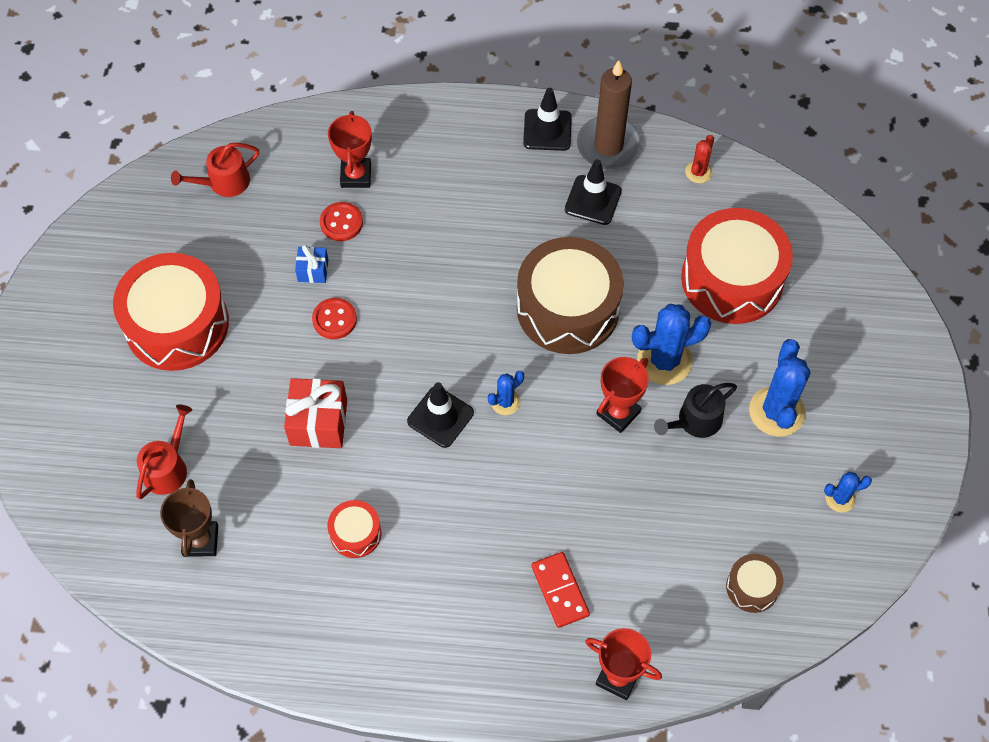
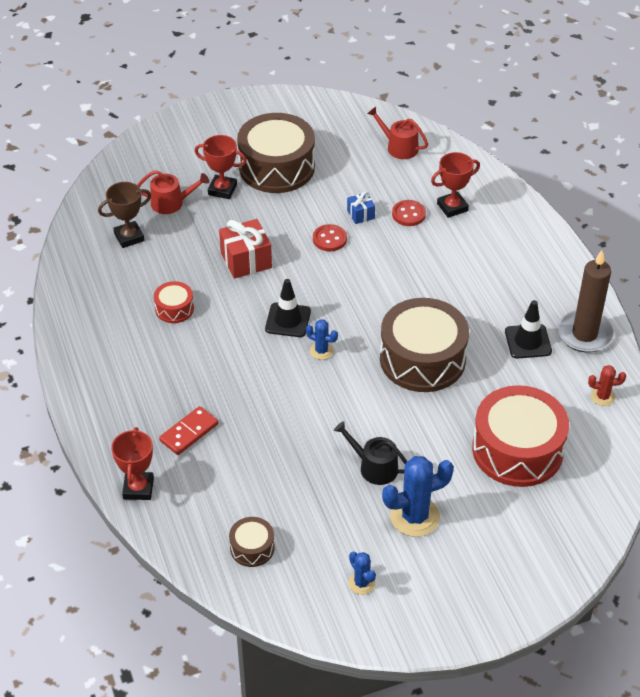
camera: 65 degrees right, 15 degrees down
red drum [113,253,229,371] -> brown drum [237,113,315,193]
black traffic cone [523,88,572,151] -> none
red trophy [597,357,649,433] -> red trophy moved to [194,135,246,199]
blue cactus [632,304,711,385] -> none

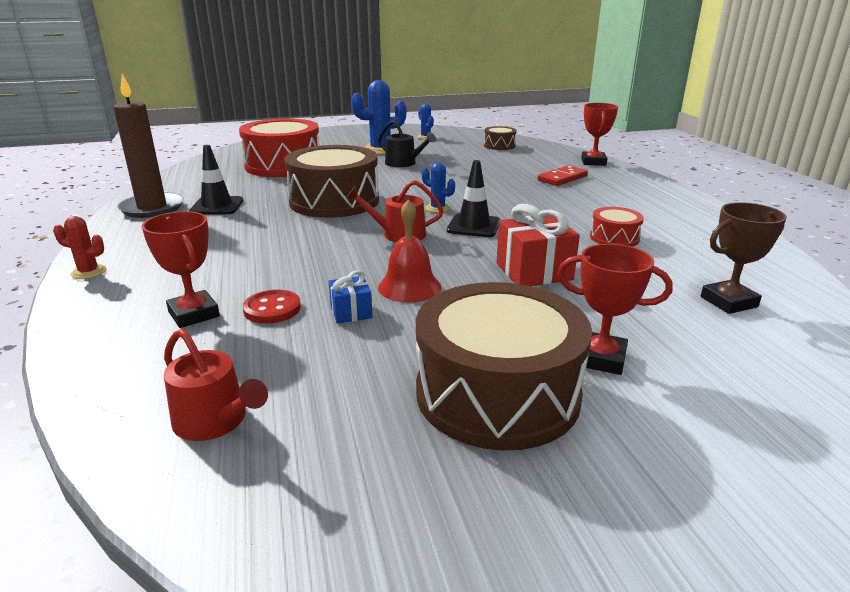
camera: 175 degrees left, 20 degrees down
red watering can [137,170,209,214] -> red watering can moved to [346,180,443,242]
red button [313,224,347,251] -> red bell [378,199,442,303]
red trophy [431,152,480,218] -> red trophy turned 75 degrees clockwise [141,211,220,328]
red cactus [588,365,626,406] -> red cactus moved to [53,216,106,279]

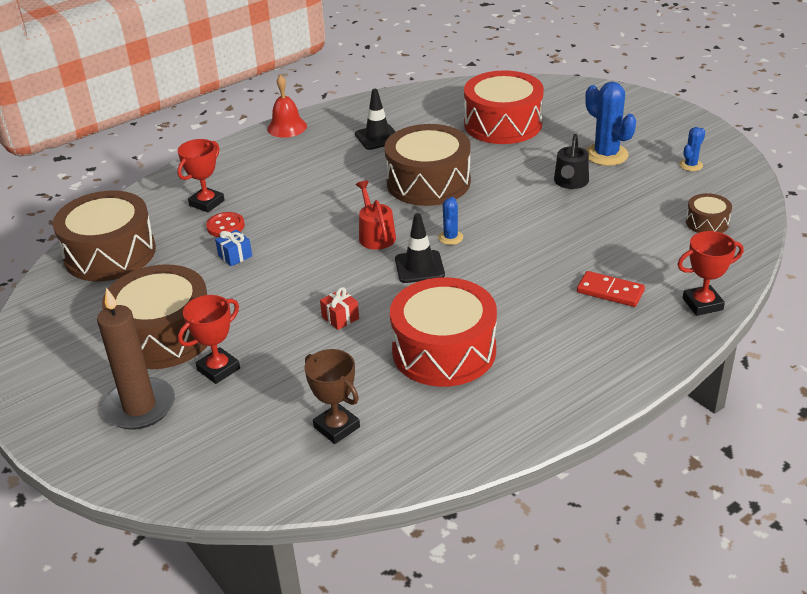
camera: 70 degrees right, 10 degrees up
red cactus [53,216,106,279] -> none
brown candle [113,74,184,218] -> brown candle moved to [97,288,175,430]
red watering can [164,329,268,441] -> brown drum [53,191,156,281]
red bell [378,199,442,303] -> red bell moved to [267,75,307,138]
red gift [496,204,580,286] -> red gift [320,287,359,330], size x0.55
red trophy [557,244,673,375] -> red trophy turned 45 degrees clockwise [178,295,240,384]
red drum [590,207,644,247] -> red drum [390,277,497,387], size x2.16

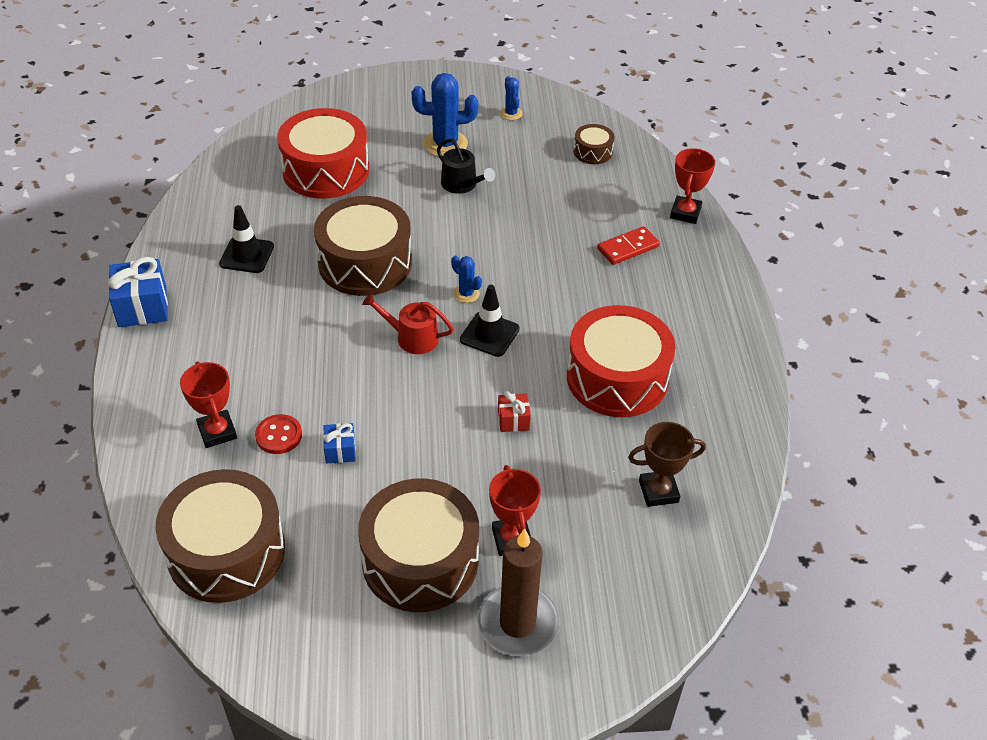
camera: 60 degrees left, 10 degrees up
red bell [267,75,307,138] -> blue gift [108,257,168,327]

